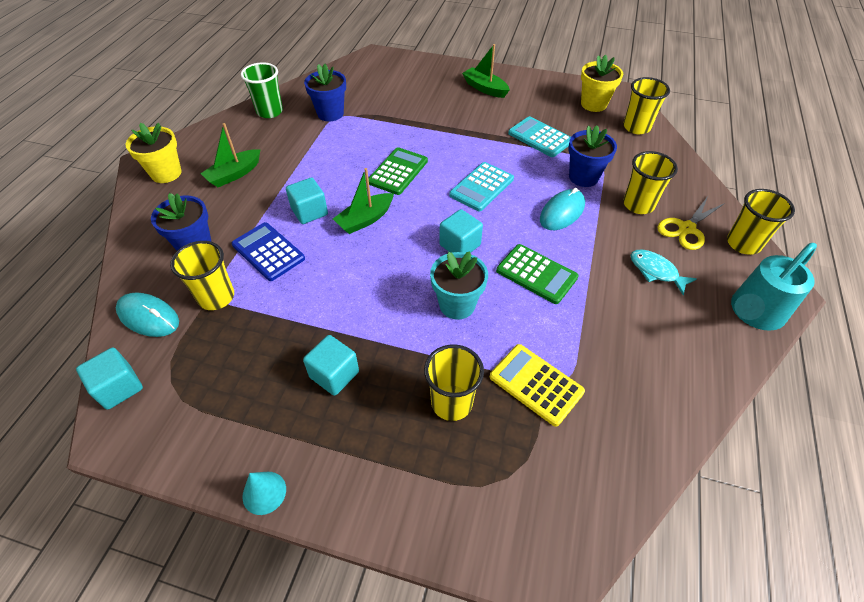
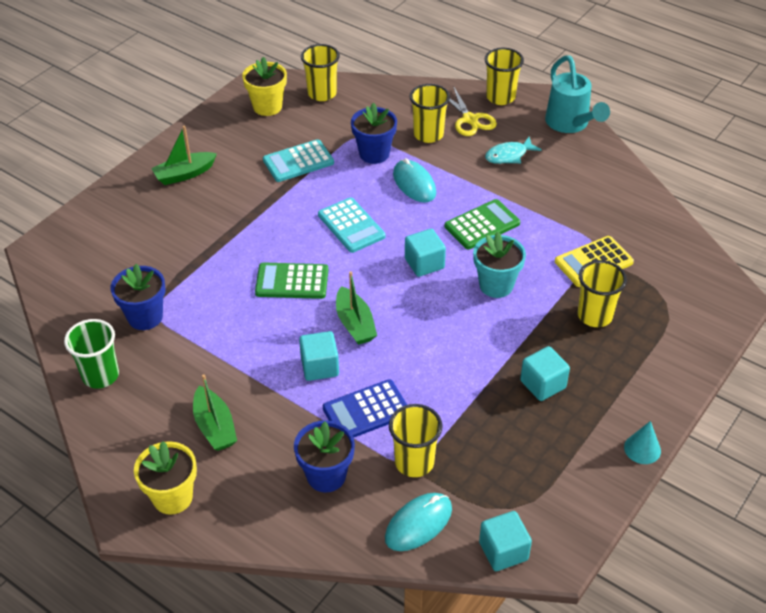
camera: 70 degrees left, 5 degrees down
green calculator [368,147,428,195] -> green calculator turned 45 degrees counterclockwise [255,262,328,299]

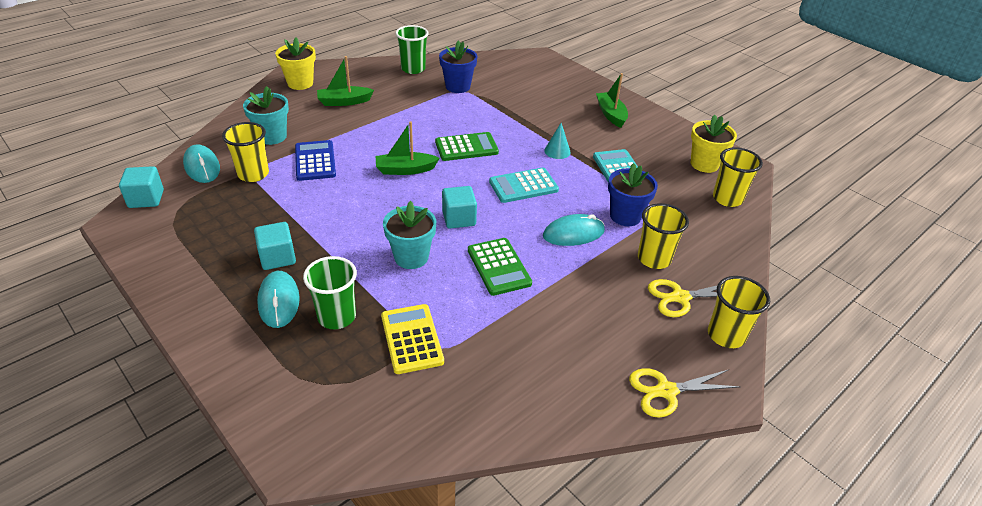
camera: 100 degrees right, 5 degrees down
green calculator [255,262,328,299] -> green calculator turned 60 degrees clockwise [435,132,499,161]
blue flower pot [294,420,355,492] -> turquoise flower pot [243,86,289,145]
turquoise cube [299,331,339,381] -> none
turquoise fish [485,137,542,164] -> none
turquoise watering can [545,55,610,133] -> yellow scissors [629,368,741,418]
yellow cup [578,260,627,327] -> green cup [303,256,357,329]
turquoise cone [624,421,661,464] -> turquoise cone moved to [544,123,571,159]
none -> turquoise mouse [257,271,300,328]

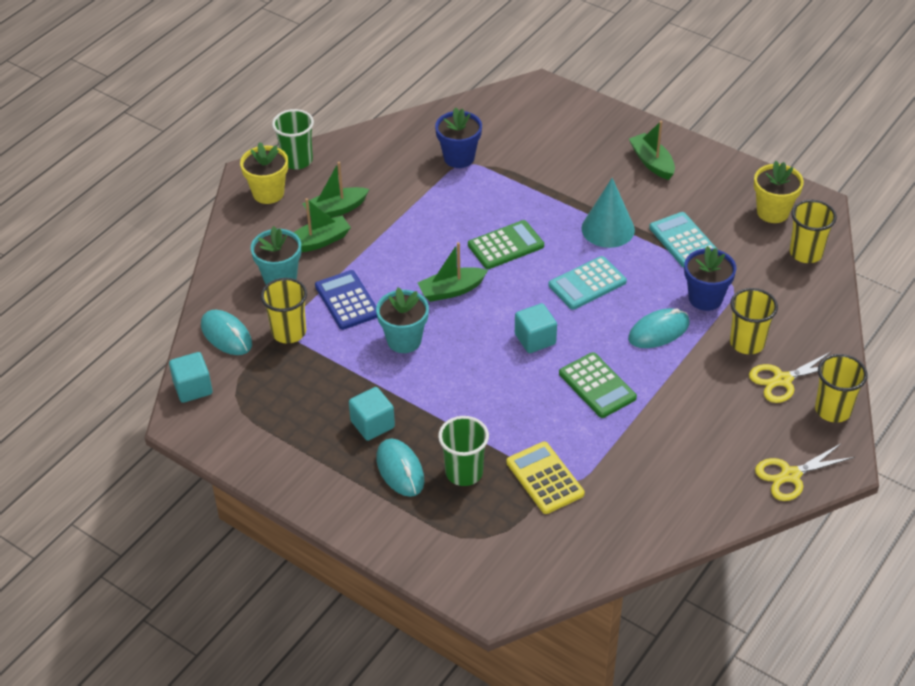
camera: 10 degrees left, 5 degrees up
turquoise flower pot [383,201,436,269] -> turquoise flower pot moved to [376,287,429,353]
green cup [395,25,429,74] -> green cup moved to [272,109,314,170]
turquoise cone [544,123,571,159] -> turquoise cone [581,178,635,248], size x1.75
none -> green boat [294,198,351,252]

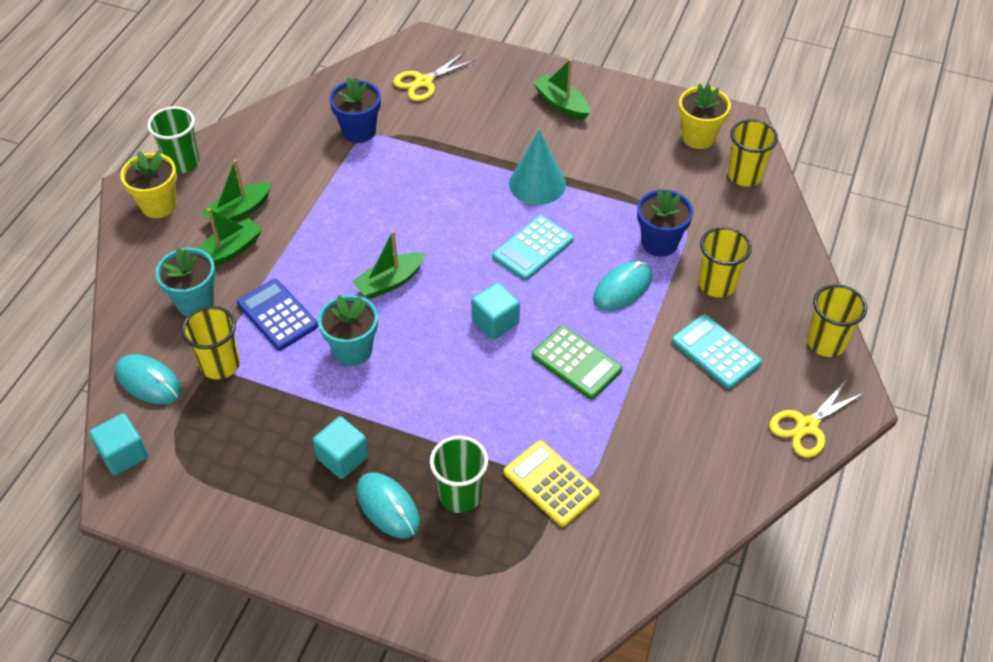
camera: 15 degrees left, 5 degrees up
green calculator [468,220,544,269] -> none
turquoise calculator [649,212,718,267] -> turquoise calculator moved to [672,314,762,389]
yellow scissors [749,351,832,403] -> yellow scissors moved to [393,52,476,101]

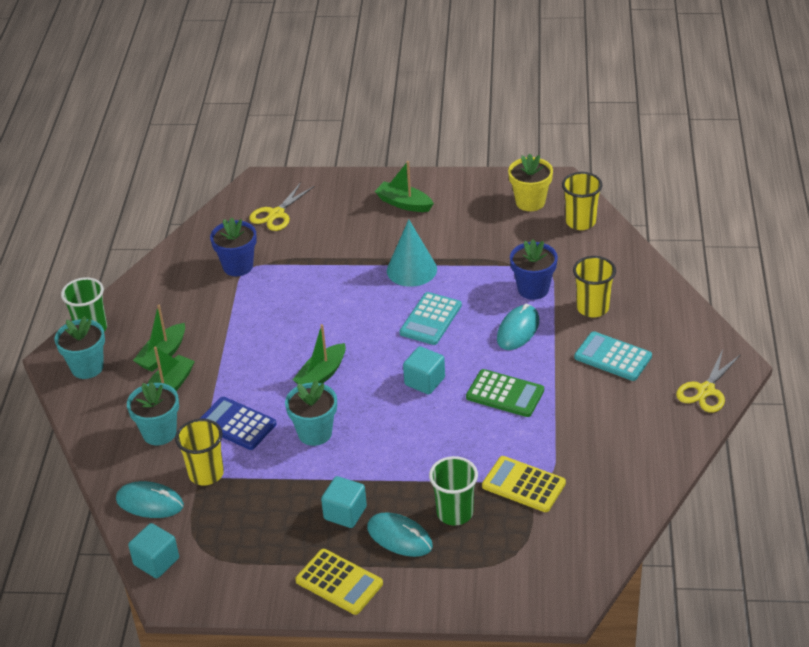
camera: 15 degrees left, 10 degrees down
yellow flower pot [120,151,177,218] -> turquoise flower pot [55,316,105,379]
yellow cup [807,284,867,357] -> none
none -> yellow calculator [295,549,383,615]

